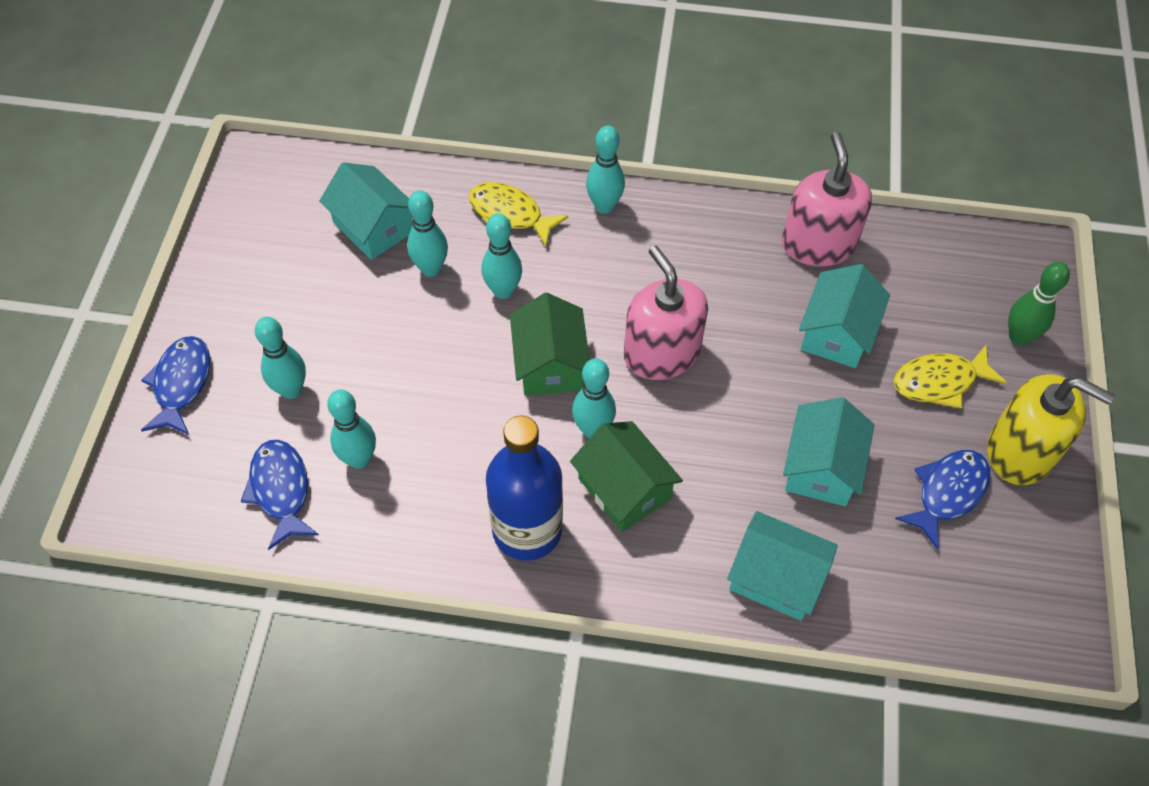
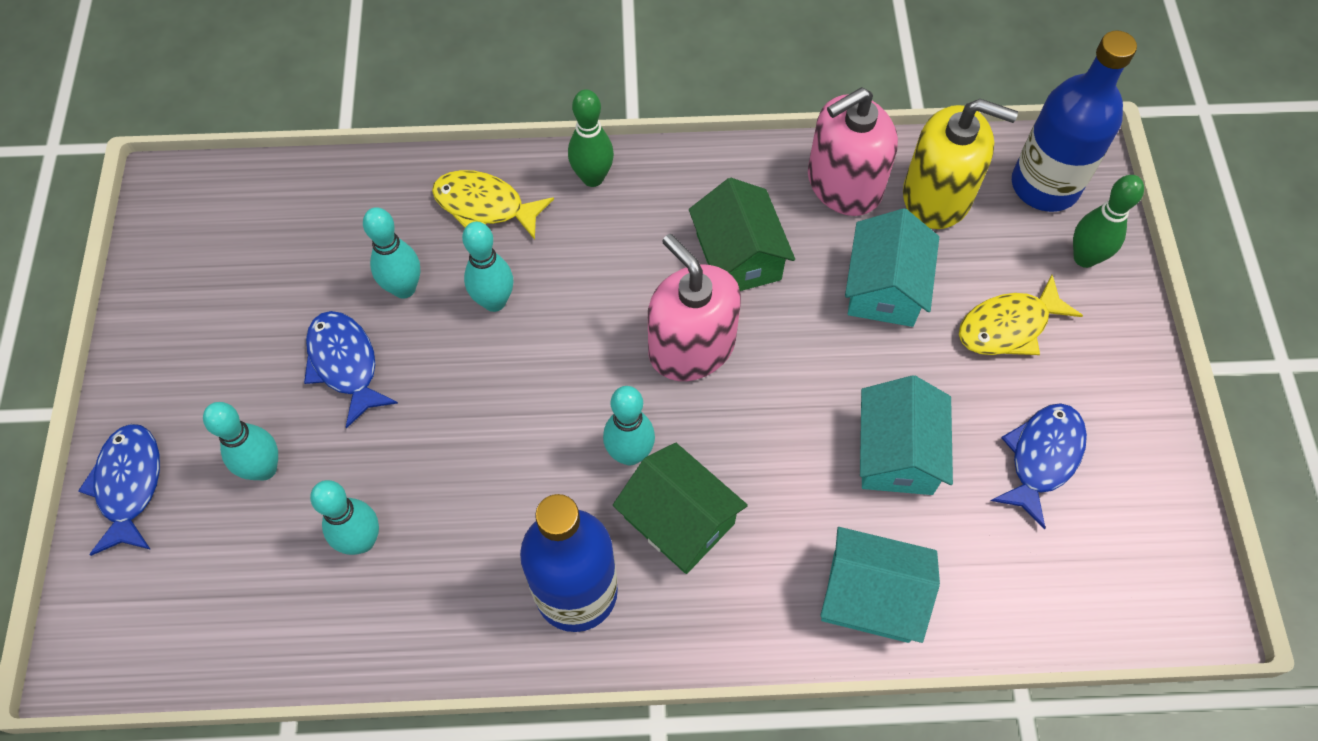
camera: 10 degrees left, 5 degrees up
blue fish [241,440,319,550] -> blue fish moved to [304,311,398,429]
turquoise house [319,162,413,260] -> none
green house [510,293,590,396] -> green house moved to [689,178,795,291]
turquoise bowling pin [586,126,625,214] -> green bowling pin [568,89,614,187]
pink soap dispenser [782,132,872,266] -> pink soap dispenser turned 105 degrees counterclockwise [808,87,898,216]
yellow soap dispenser [988,374,1115,485] -> yellow soap dispenser moved to [903,99,1018,229]
none -> blue bottle [1012,31,1137,212]

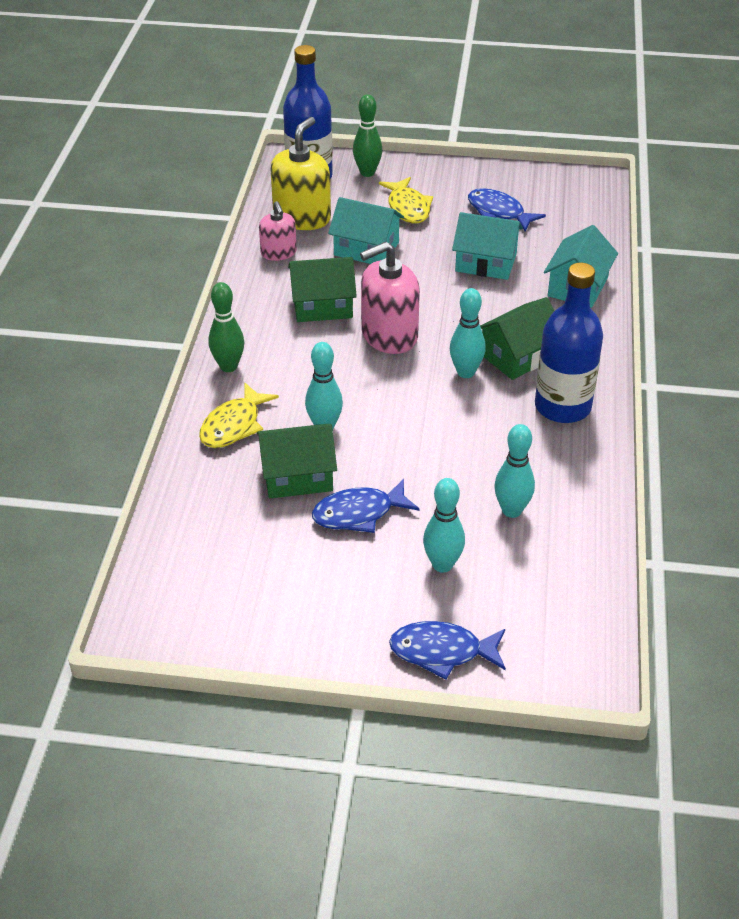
camera: 80 degrees left, 20 degrees down
turquoise bowling pin [363,207,420,299] -> green house [257,424,337,499]
pink soap dispenser [808,87,898,216] -> pink soap dispenser [259,201,297,261], size x0.59

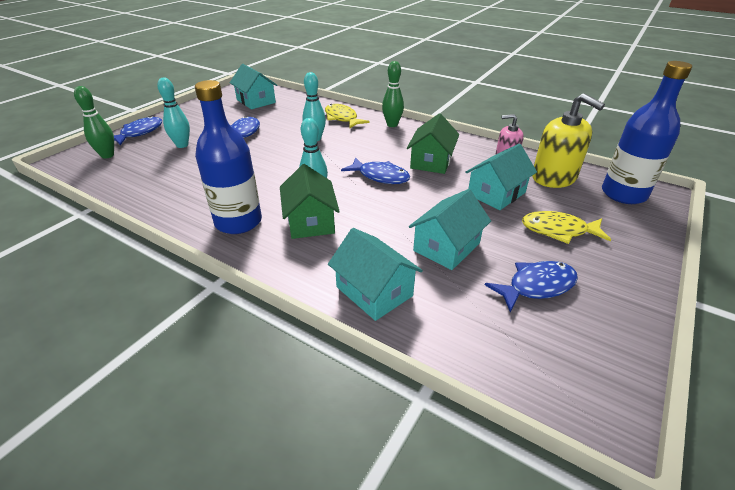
camera: 115 degrees right, 5 degrees down
green house [257,424,337,499] -> none
green bowling pin [353,94,382,177] -> green bowling pin moved to [74,86,114,159]
pink soap dispenser [360,242,420,354] -> blue fish [341,157,410,184]
turquoise bowling pin [494,424,535,518] -> none
none -> turquoise house [230,64,277,109]

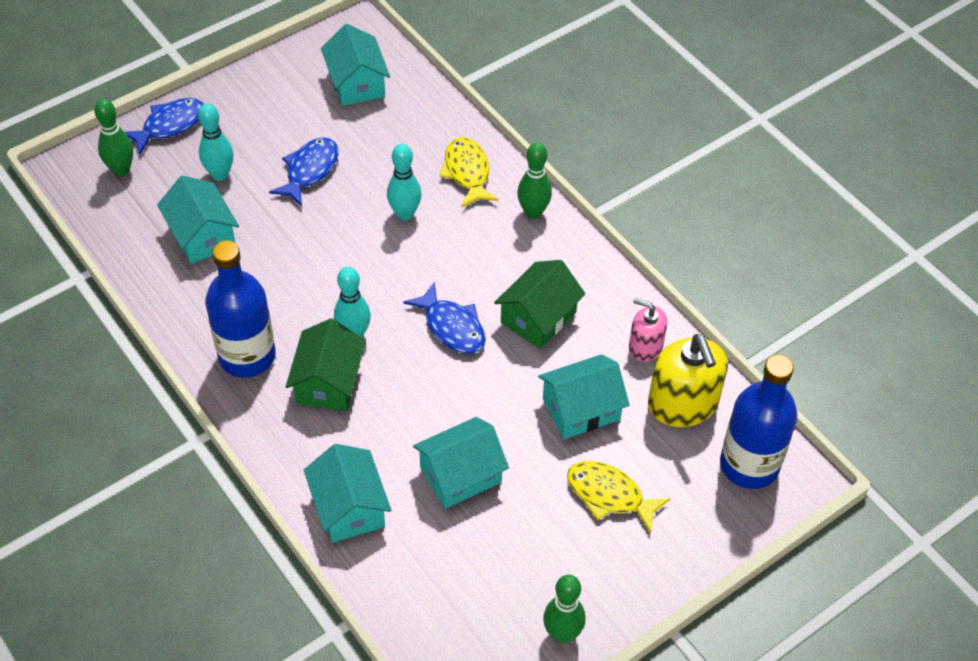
camera: 20 degrees right, 15 degrees up
blue fish [485,261,578,312] -> none
none -> turquoise house [157,175,239,264]
none -> green bowling pin [543,575,586,644]

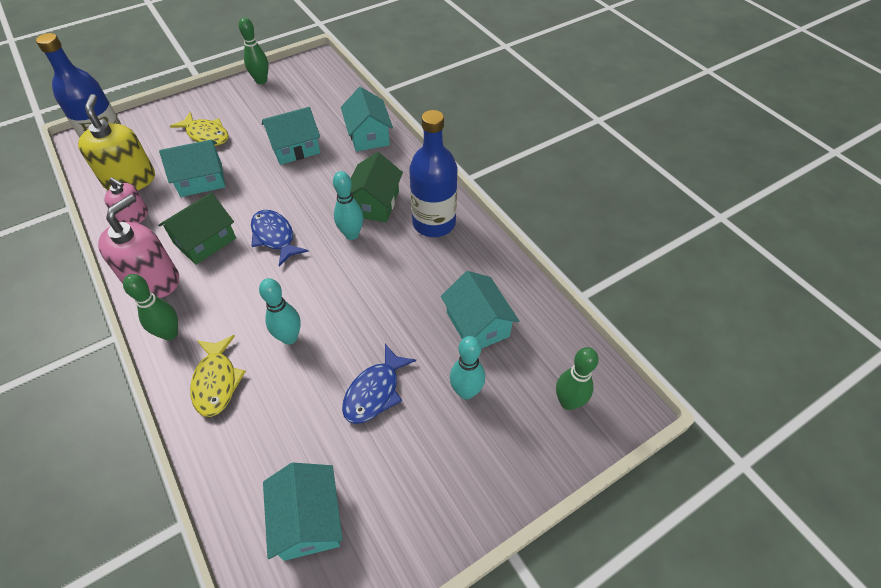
camera: 175 degrees left, 0 degrees up
blue fish [125,98,204,154] -> none
none -> pink soap dispenser [98,194,179,298]

